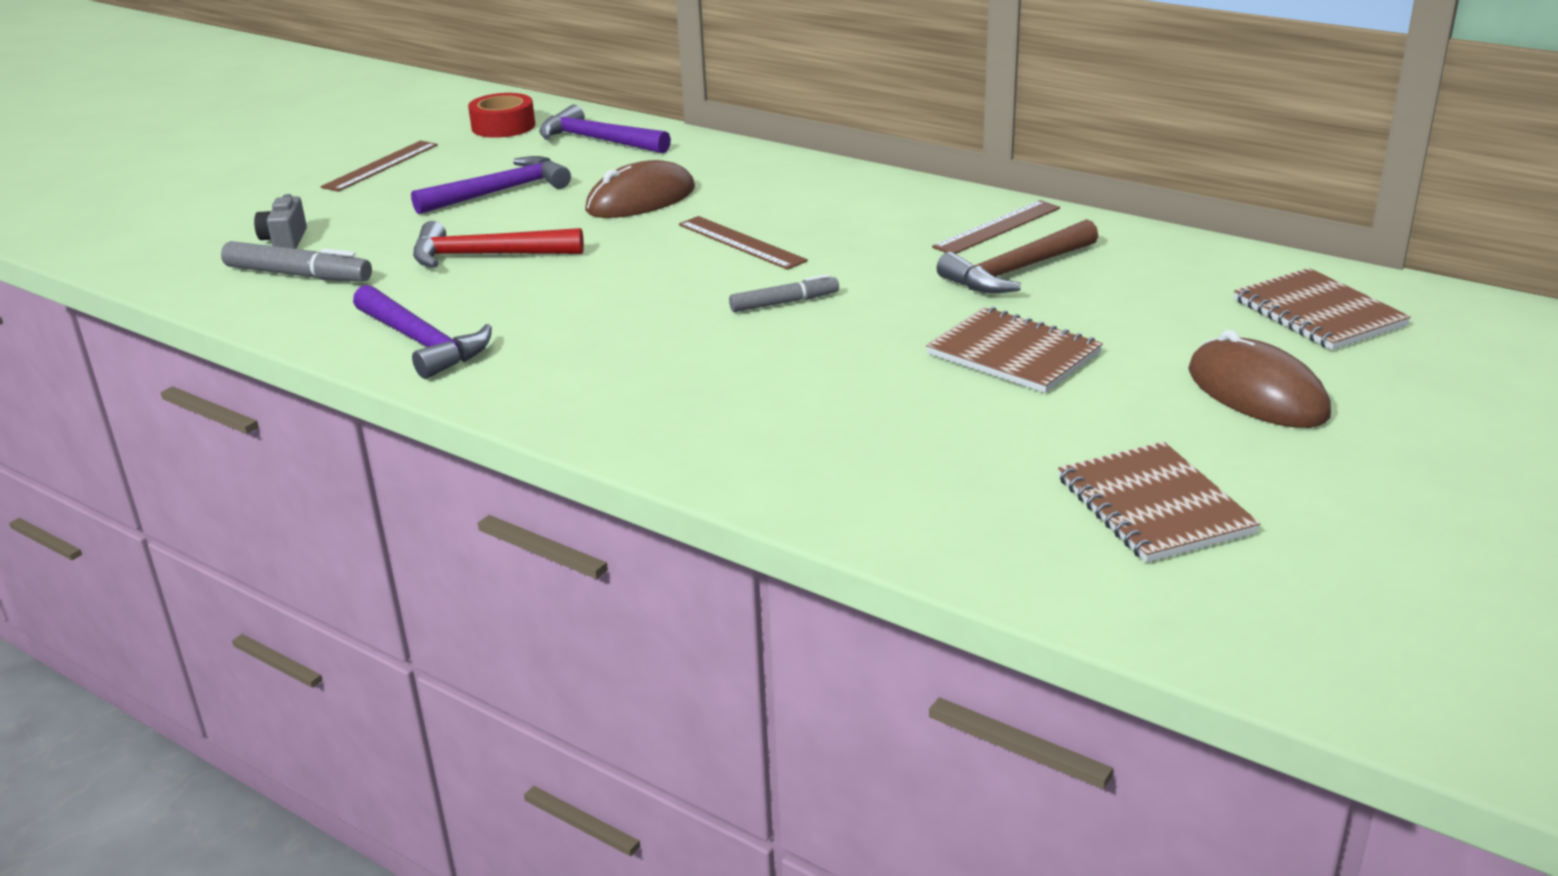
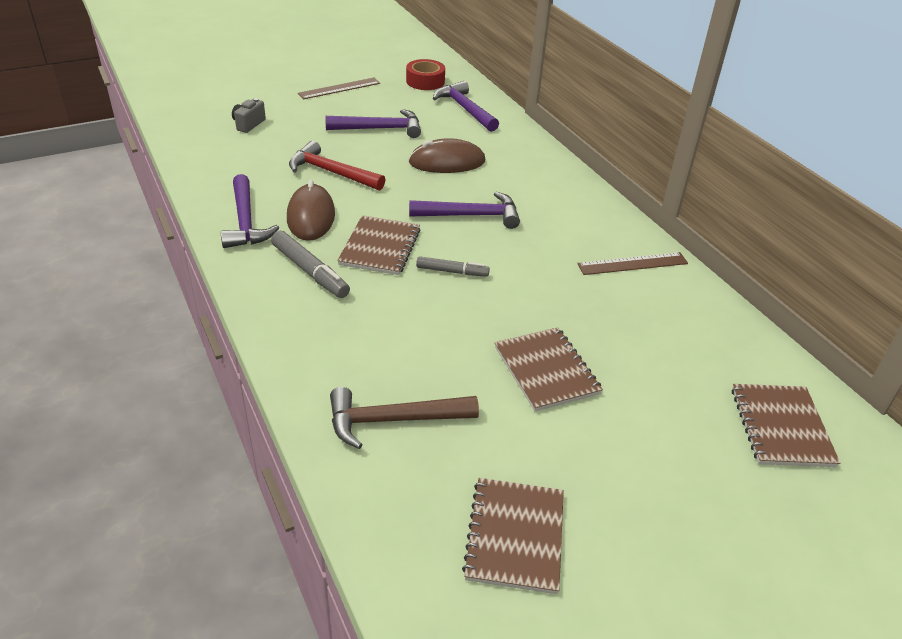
camera: 25 degrees right, 10 degrees up
grey marker [221,241,372,282] -> grey marker moved to [271,231,350,298]
brown ruler [679,216,808,270] -> purple hammer [409,192,520,229]
brown hammer [937,219,1098,294] -> brown hammer moved to [330,387,479,449]
brown mouse [1188,330,1331,428] -> brown mouse moved to [287,180,335,241]
none -> brown notebook [337,215,421,275]

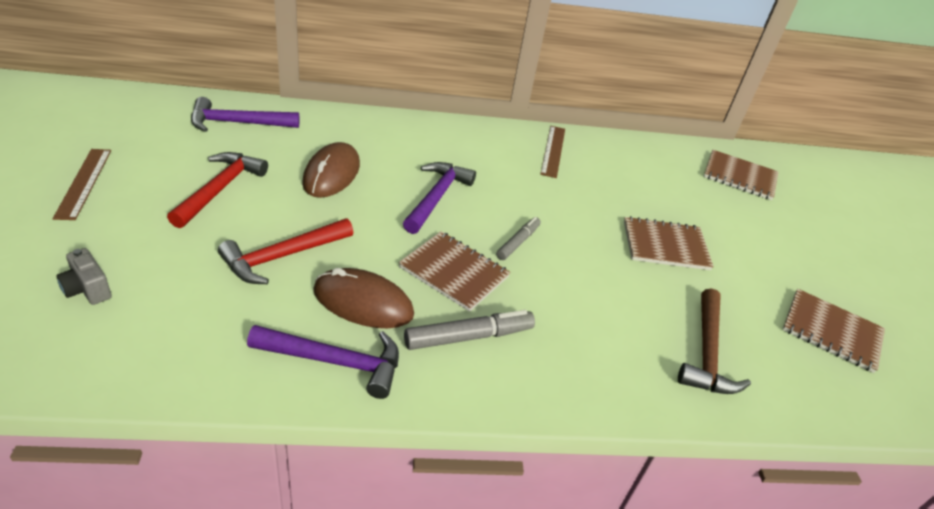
camera: 70 degrees left, 0 degrees up
purple hammer [325,109,421,138] -> red hammer [167,152,268,228]
red tape [406,59,445,90] -> none

